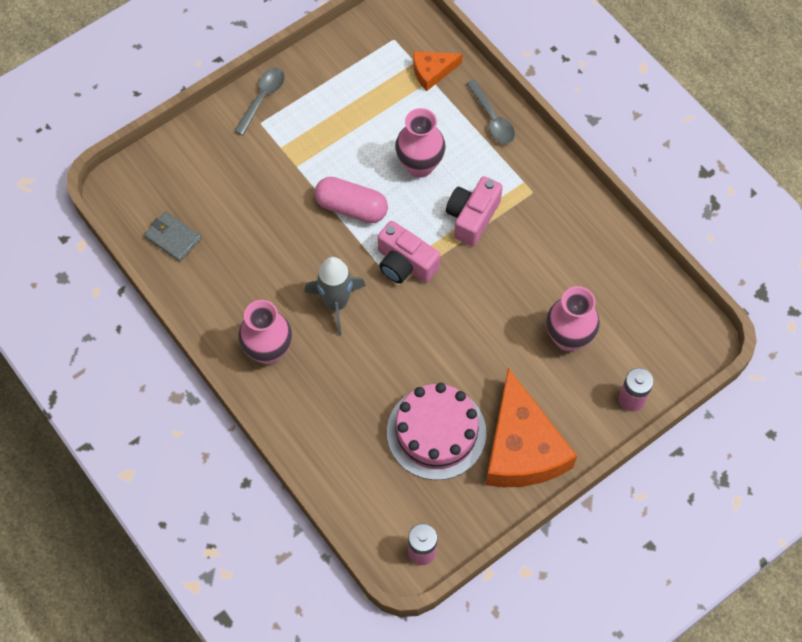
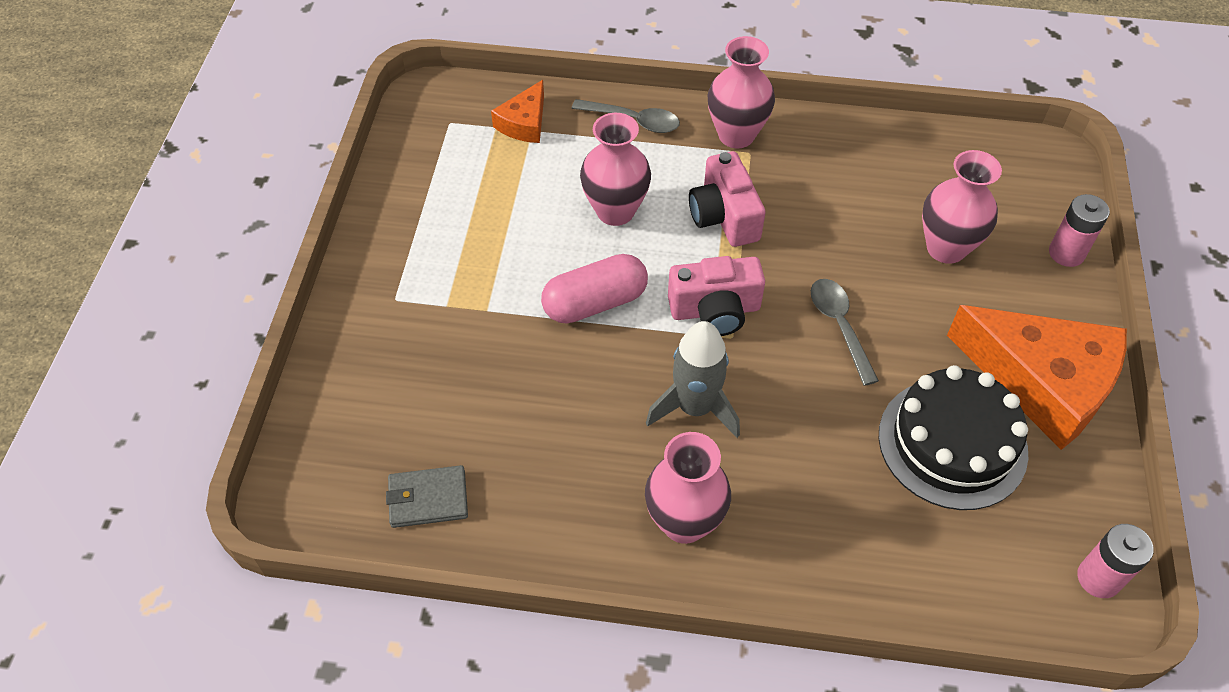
camera: 45 degrees left, 10 degrees down
grey spoon [234,68,285,136] -> grey spoon moved to [811,279,879,386]
pink cake [387,383,486,480] -> black cake [879,365,1028,510]
none -> pink vase [708,36,775,148]

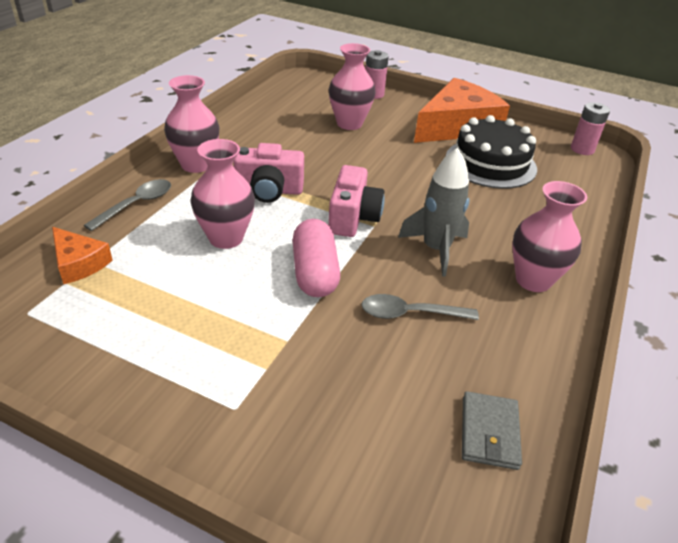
camera: 75 degrees left, 15 degrees down
grey spoon [811,279,879,386] -> grey spoon moved to [361,294,479,320]

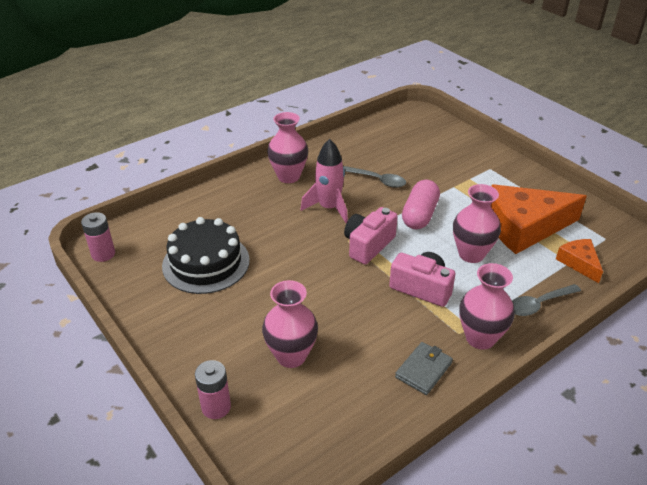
camera: 150 degrees left, 0 degrees up
grey rocket [398,148,470,277] -> pink rocket [300,139,348,223]
orange cheese [414,78,510,143] -> orange cheese moved to [490,184,587,254]
grey wallet [462,391,522,470] -> grey wallet moved to [395,342,453,395]

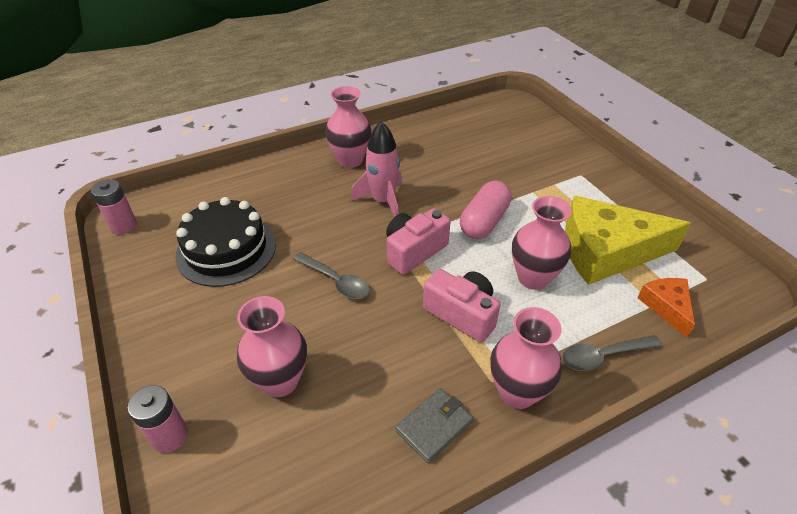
camera: 10 degrees right, 5 degrees up
grey spoon [343,166,406,188] -> grey spoon moved to [293,252,370,299]
orange cheese [490,184,587,254] -> yellow cheese [565,196,691,285]

